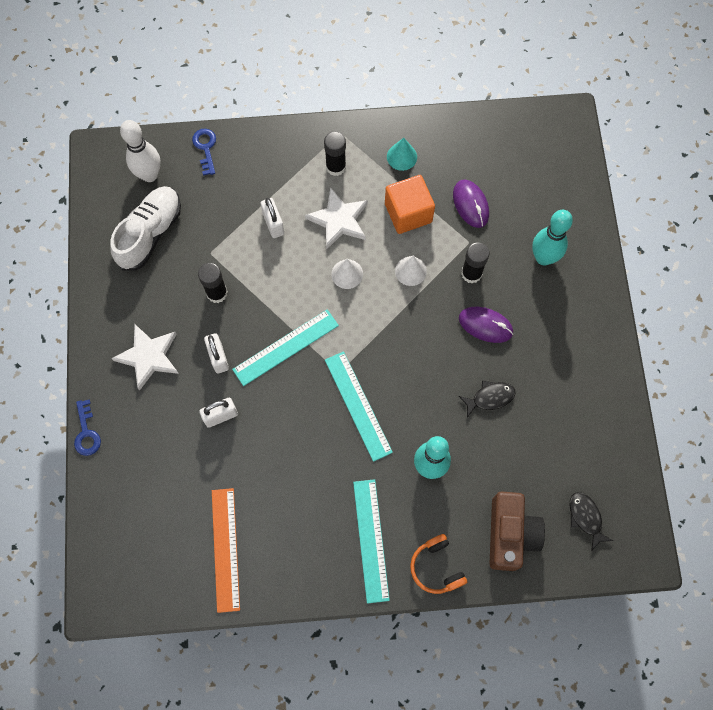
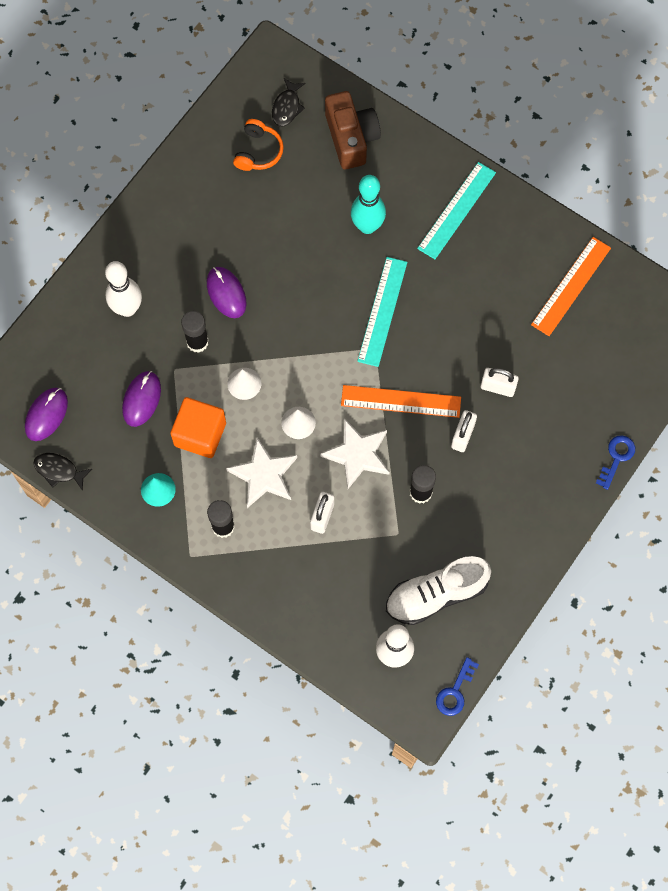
camera: 140 degrees left, 0 degrees up
white star [111,324,179,391] -> white star moved to [320,419,390,489]
blue key [192,129,216,176] -> blue key moved to [436,657,479,716]
turquoise ruler [232,309,339,386] -> orange ruler [341,385,461,418]
orange headphones [410,534,467,594] -> orange headphones moved to [233,119,284,171]
black fish [459,381,516,417] -> black fish moved to [33,453,92,491]
brown camera [490,491,545,571] -> brown camera turned 120 degrees clockwise [325,91,381,169]
turquoise bowling pin [532,210,573,265] -> white bowling pin [105,261,142,317]
none -> purple mouse [25,388,68,441]

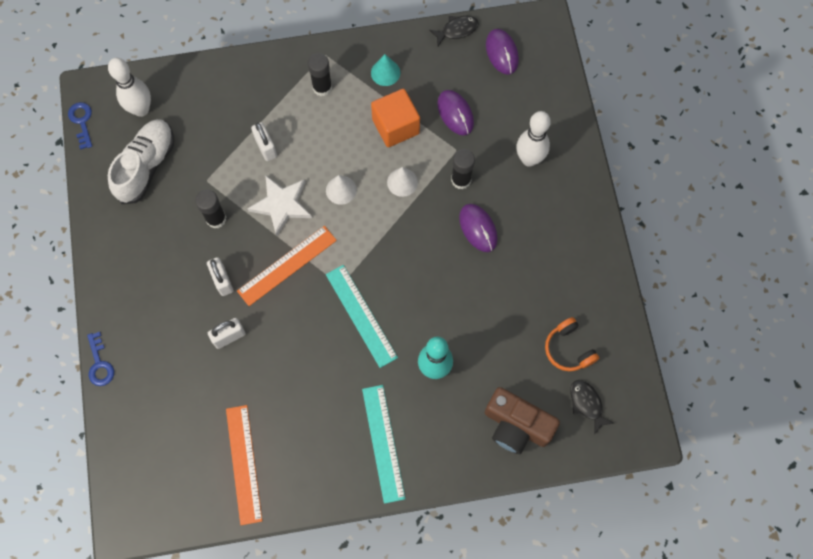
camera: 135 degrees right, 0 degrees up
purple mouse [207,267,246,318] -> purple mouse turned 45 degrees clockwise [459,204,498,252]
white star [226,438,297,508] -> none

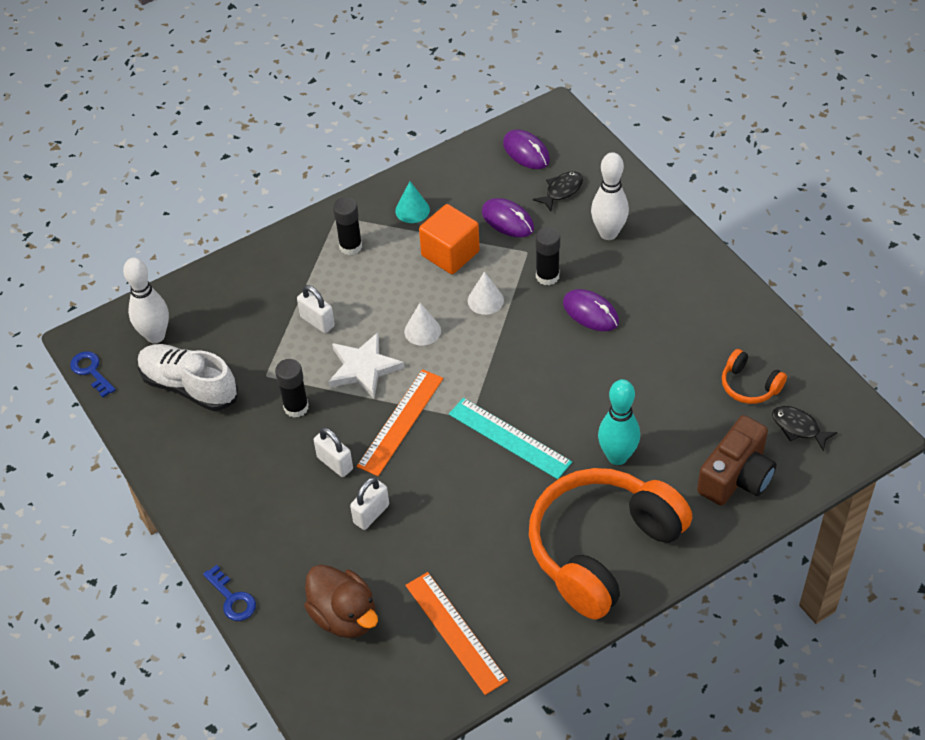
camera: 20 degrees left, 20 degrees down
white shoe [108,119,174,204] -> white shoe turned 60 degrees counterclockwise [138,344,238,411]
turquoise ruler [362,385,405,504] -> orange headphones [529,468,692,620]
black fish [429,16,479,46] -> black fish moved to [533,171,583,211]
brown camera [485,387,560,454] -> brown camera turned 60 degrees counterclockwise [697,415,777,506]
none -> brown duck [304,565,378,638]

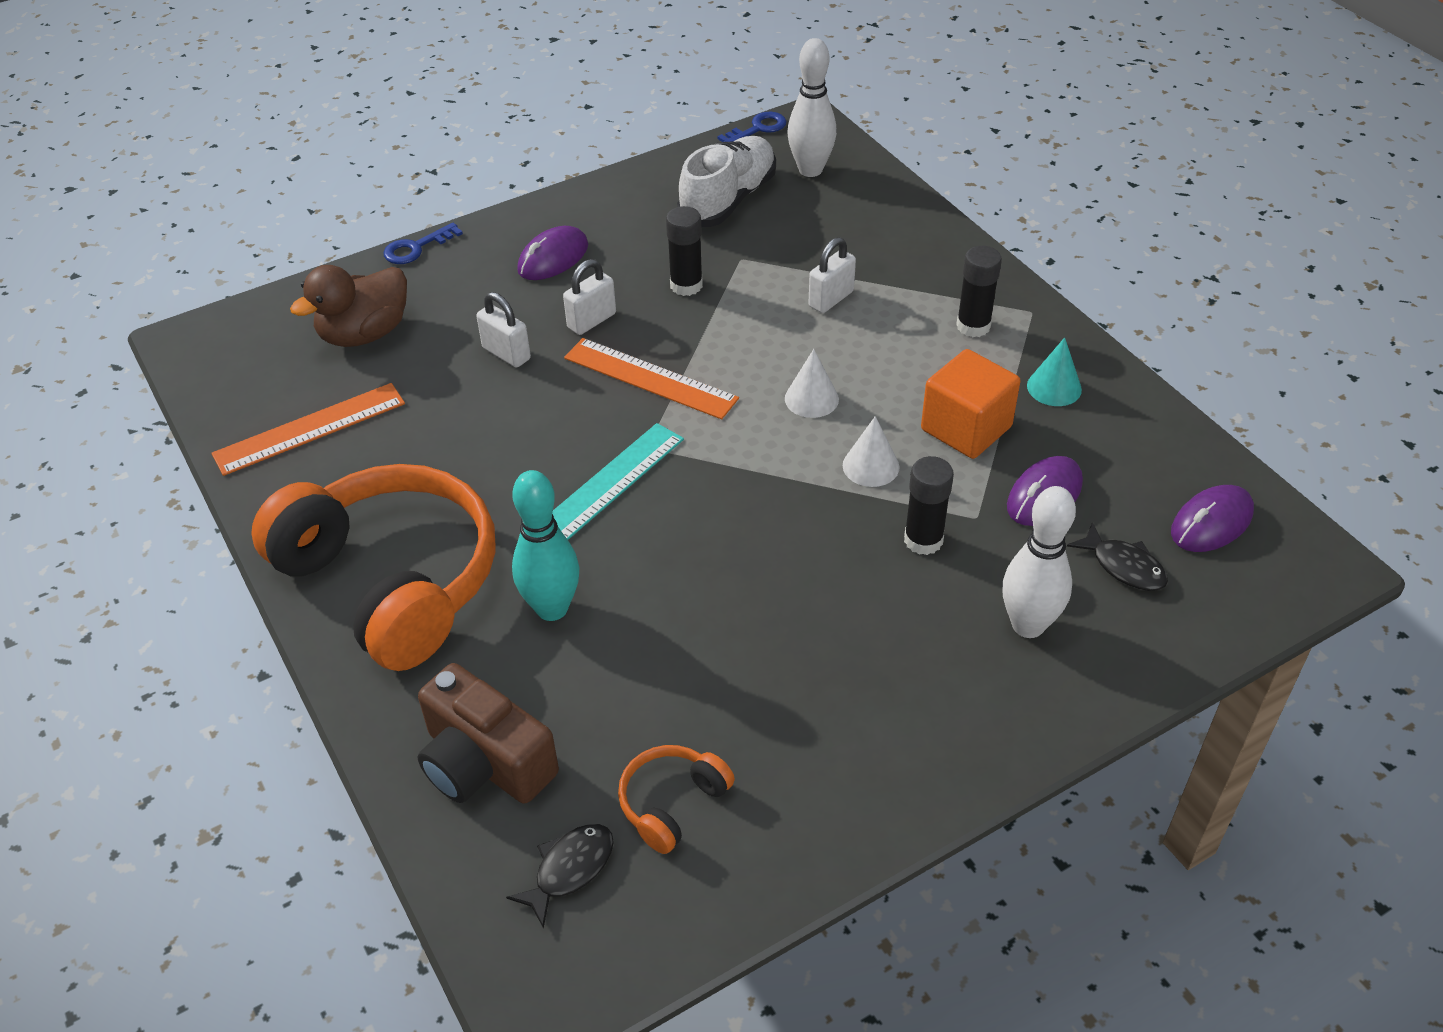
camera: 90 degrees right, 5 degrees down
white star [328,332,405,399] -> none
purple mouse [563,289,619,331] -> purple mouse moved to [517,226,588,280]

